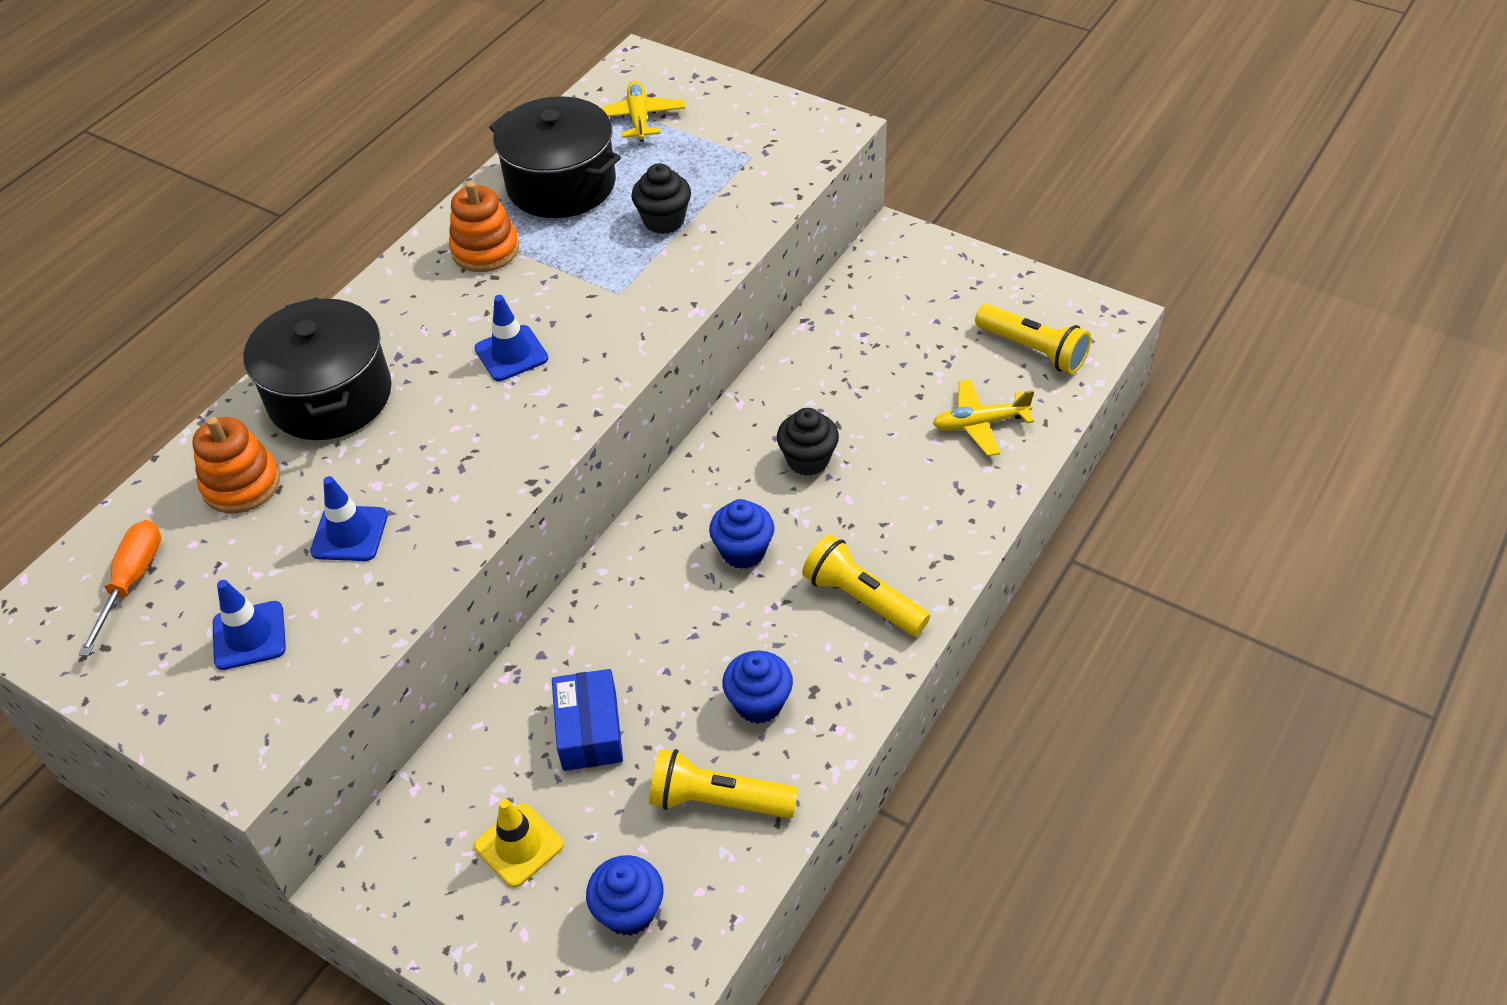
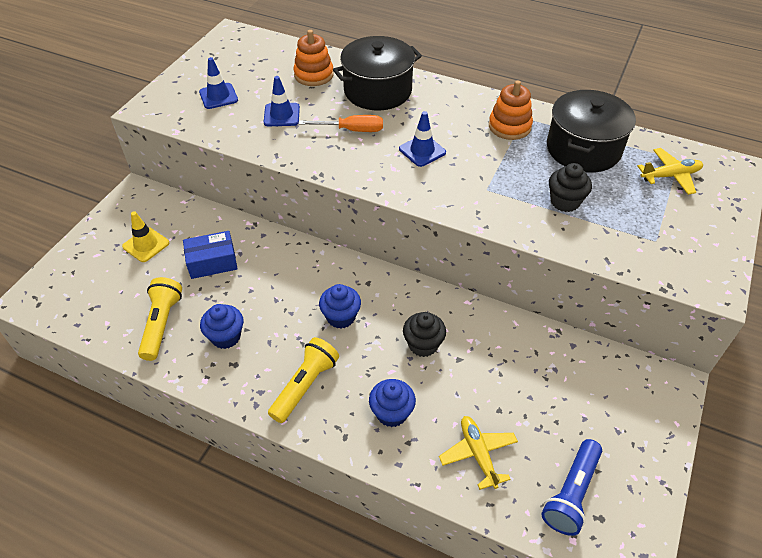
camera: 80 degrees right, 0 degrees up
orange screwdriver [78,520,161,656] -> orange screwdriver moved to [299,115,383,132]
blue cupcake [586,855,664,936] -> blue cupcake moved to [369,379,416,427]
yellow flashlight [975,304,1091,374] -> blue flashlight [541,439,602,536]

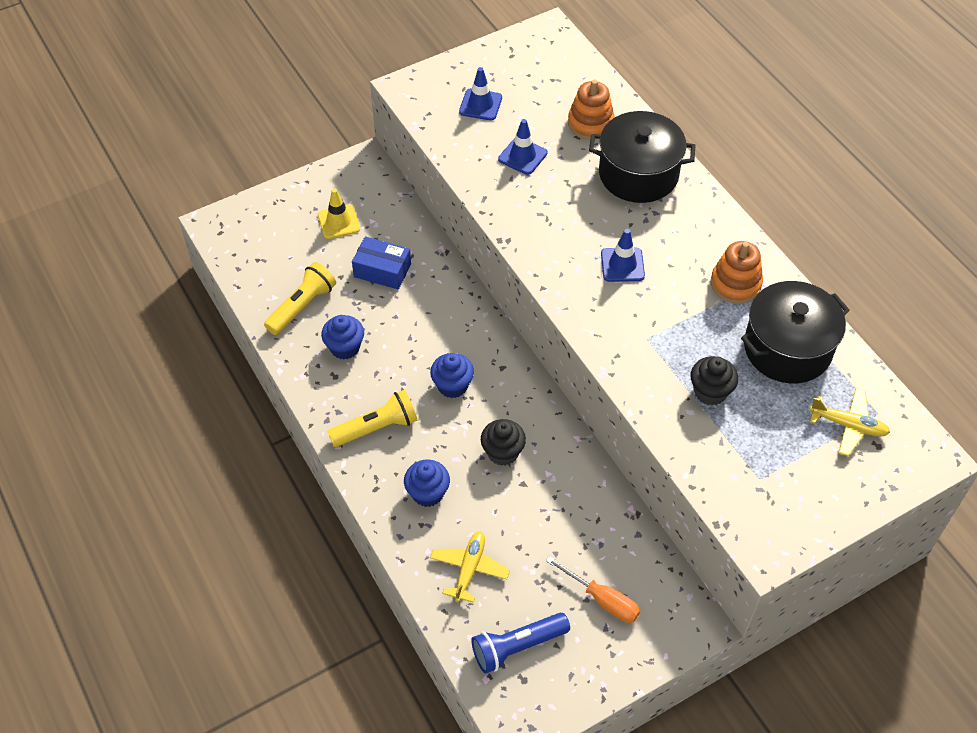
camera: 35 degrees right, 5 degrees up
orange screwdriver [299,115,383,132] -> orange screwdriver moved to [546,556,640,623]

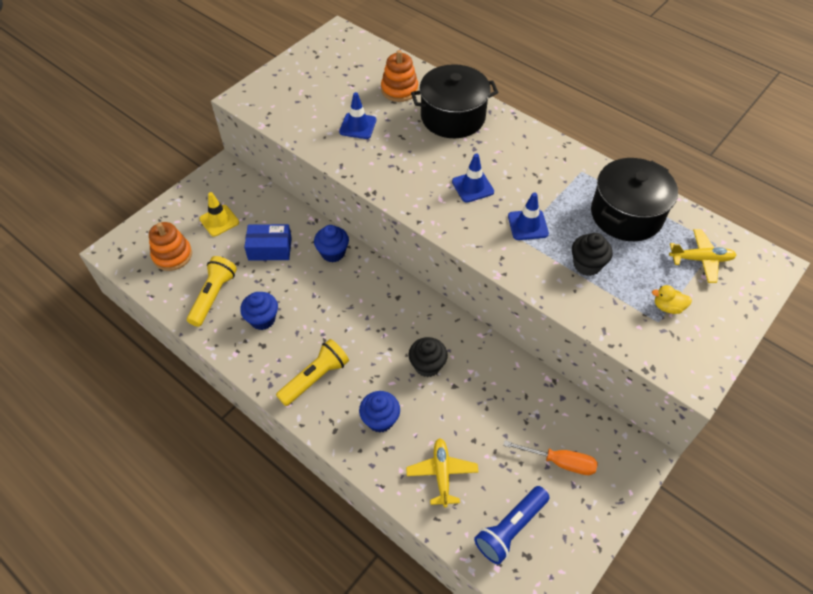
camera: 20 degrees left, 0 degrees up
blue cupcake [430,353,474,398] -> blue cupcake moved to [314,225,349,262]
blue traffic cone [459,67,502,120] -> blue traffic cone moved to [508,192,549,240]
orange stacking toy [711,241,763,304] -> orange stacking toy moved to [149,222,192,271]
none -> yellow duck [652,285,692,314]

